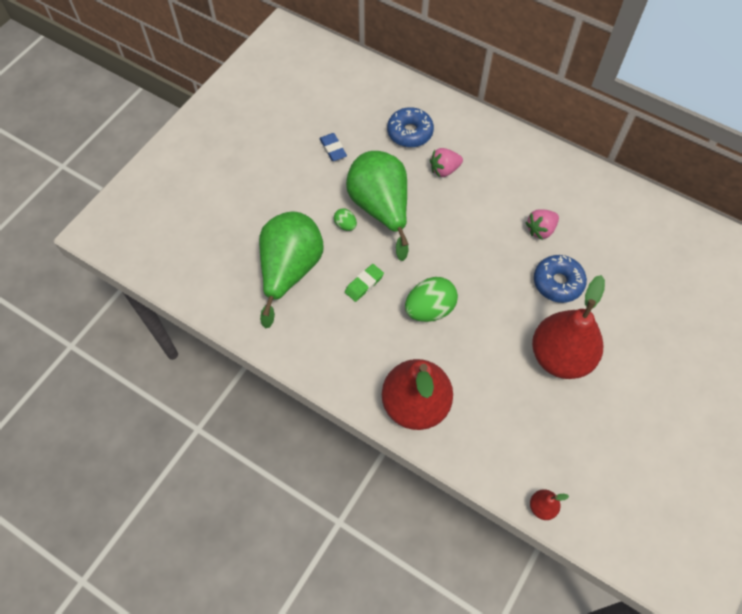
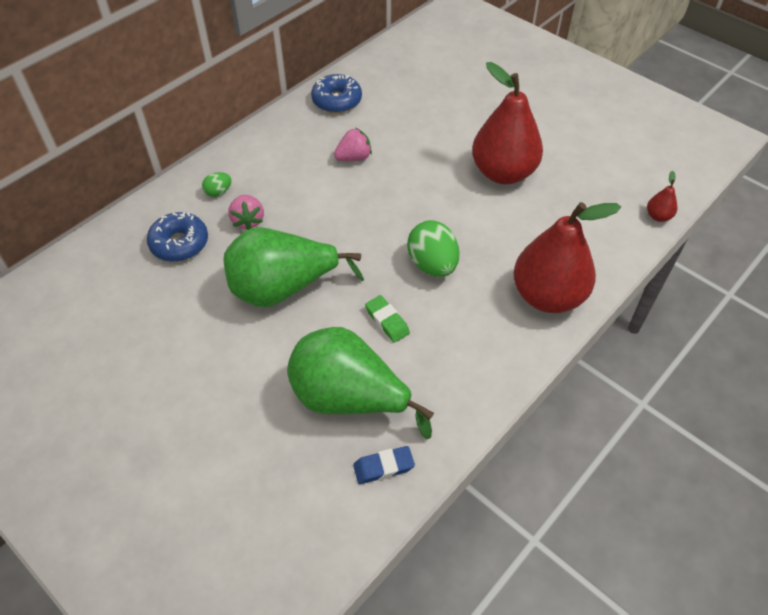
camera: 80 degrees left, 10 degrees down
blue eraser [319,133,347,161] -> blue eraser moved to [353,446,415,484]
green egg [334,208,357,231] -> green egg moved to [202,172,231,197]
pink strawberry [525,209,559,240] -> pink strawberry turned 90 degrees counterclockwise [334,128,372,161]
blue donut [534,255,587,303] -> blue donut moved to [311,74,362,113]

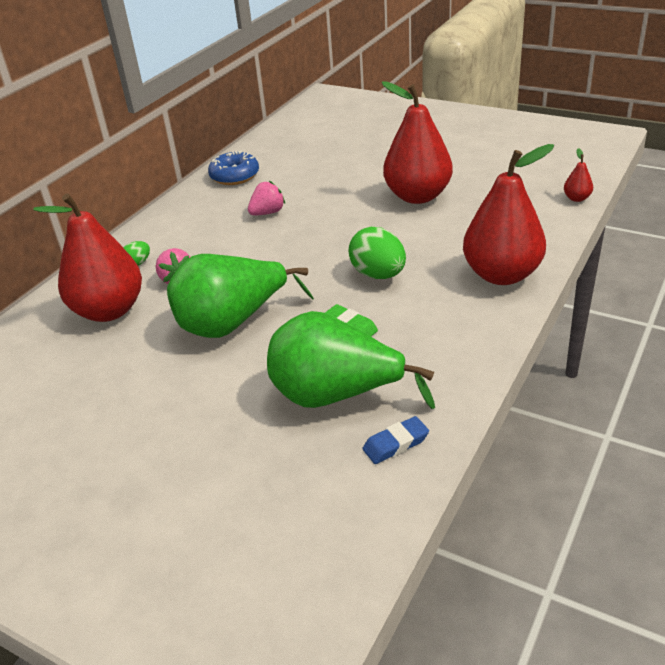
camera: 10 degrees left, 15 degrees down
blue donut [147,212,208,262] -> red pear [34,193,142,322]

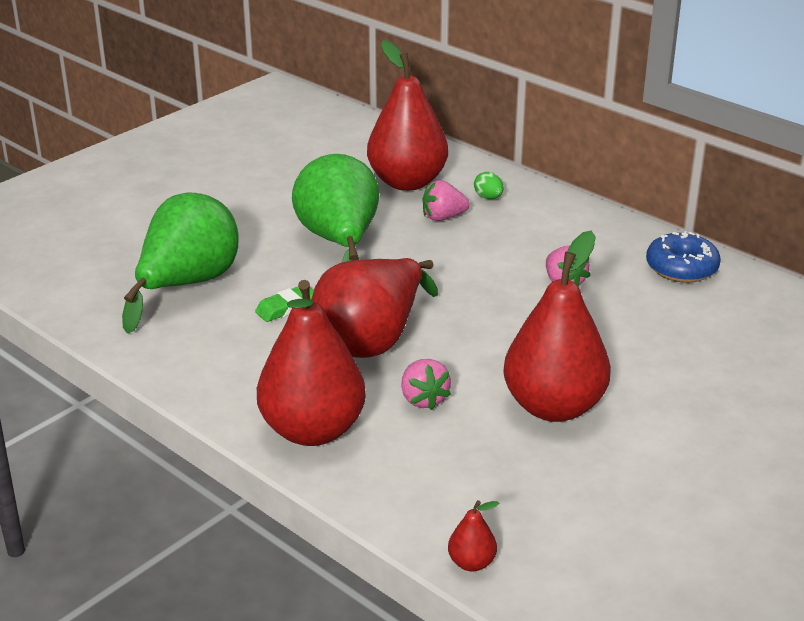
camera: 100 degrees right, 5 degrees down
green egg [348,227,406,279] -> red pear [312,258,438,358]
blue eraser [362,416,429,464] -> none
none -> pink strawberry [401,359,451,410]

